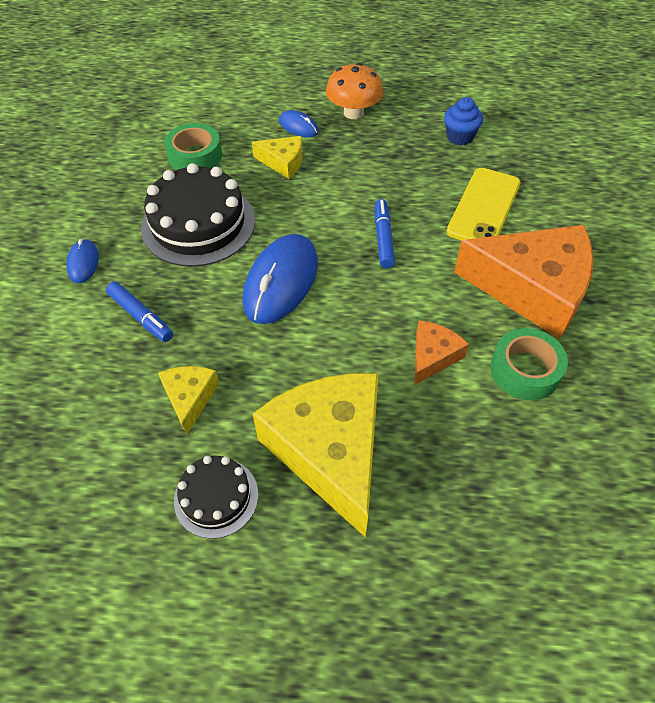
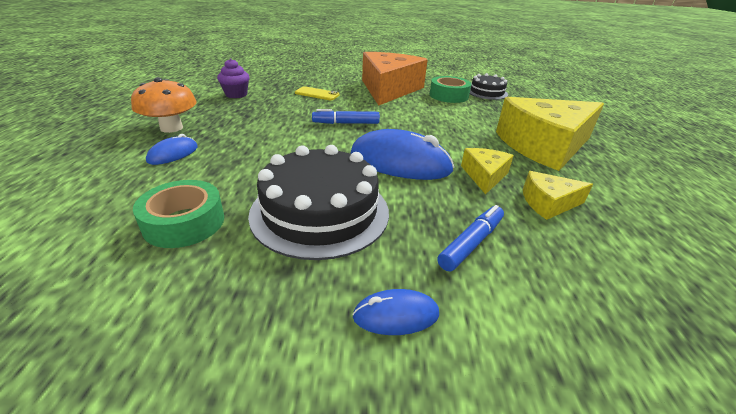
camera: 95 degrees left, 20 degrees down
black cake [174,456,258,539] -> black cake moved to [470,73,508,100]
yellow cheese [252,136,302,179] -> yellow cheese moved to [461,148,514,194]
orange cheese [415,320,469,385] -> none
blue cupcake [444,97,483,145] -> purple cupcake [217,58,249,98]
yellow phone [447,168,520,240] -> yellow phone [295,86,340,100], size x0.58

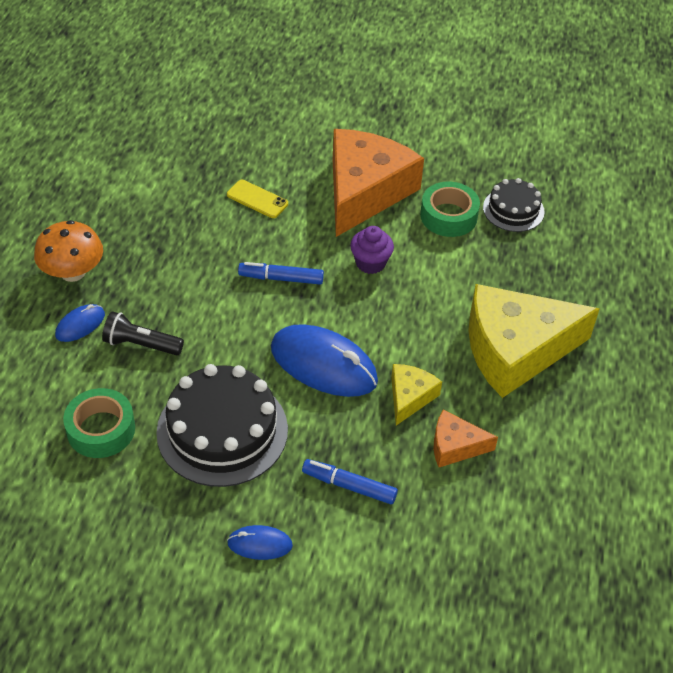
camera: 10 degrees right, 15 degrees up
purple cupcake [217,58,249,98] -> purple cupcake moved to [350,226,394,274]
blue marker [437,205,504,271] -> blue marker turned 120 degrees counterclockwise [302,459,398,504]
yellow cheese [523,171,593,220] -> orange cheese [433,410,498,467]
none -> black flashlight [102,311,184,355]

